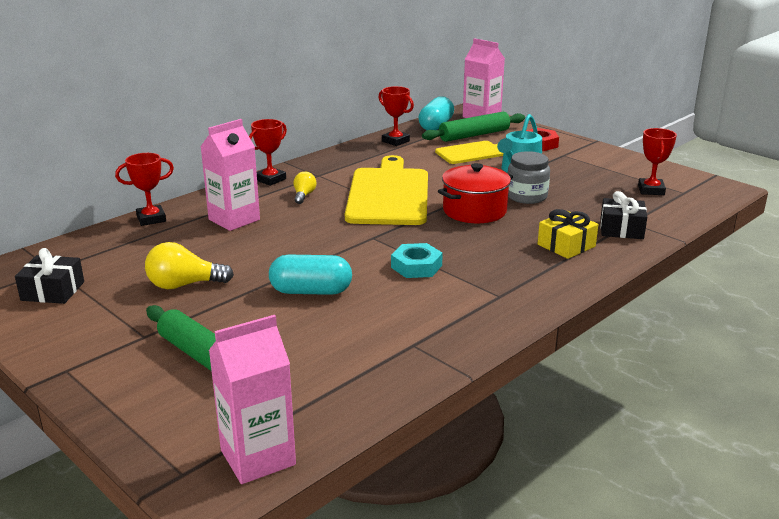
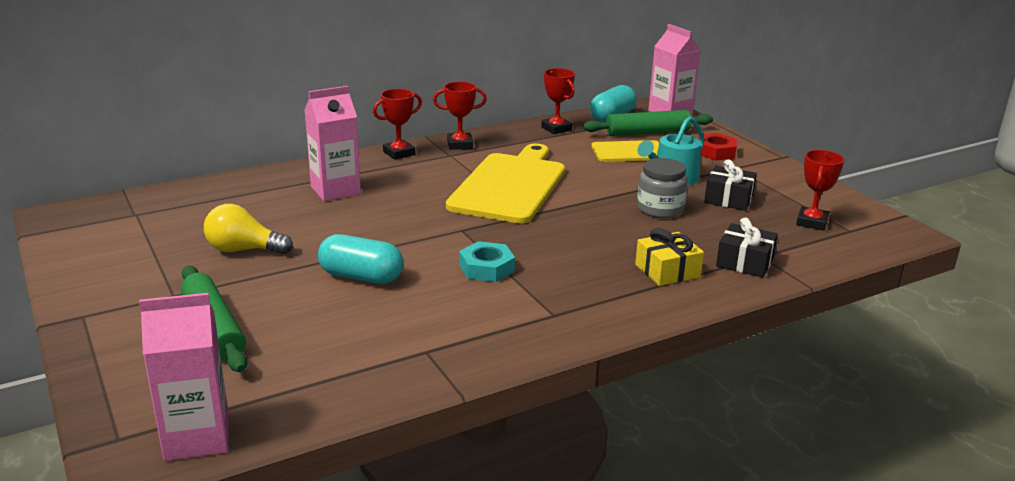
camera: 15 degrees right, 0 degrees up
black gift [15,248,84,304] -> black gift moved to [704,159,757,211]
red trophy [115,153,174,226] -> red trophy moved to [433,82,487,150]
yellow light bulb [294,172,316,204] -> none
red pot [438,163,513,223] -> none

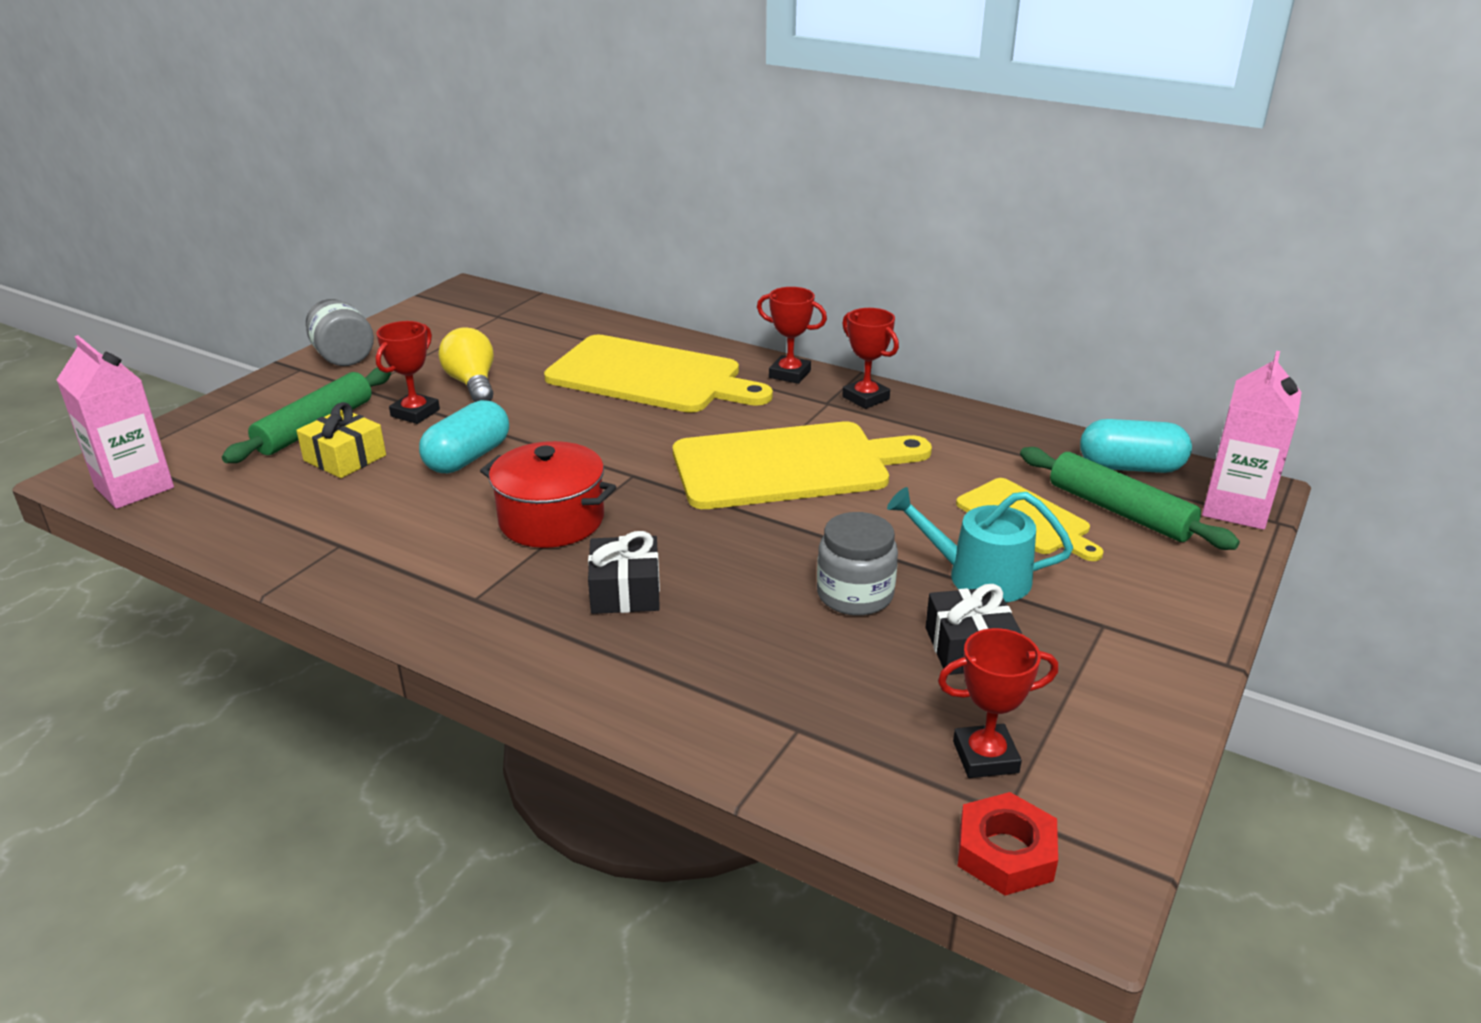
camera: 60 degrees right, 5 degrees up
pink carton [304,86,361,201] -> yellow cutting board [544,335,773,413]
turquoise capsule [318,234,403,284] -> turquoise capsule turned 45 degrees clockwise [419,400,509,473]
turquoise nut [459,241,515,282] -> red pot [480,441,616,548]
red trophy [541,68,575,134] -> red trophy moved to [376,321,440,424]
yellow gift [635,228,704,286] -> yellow gift moved to [296,402,386,478]
red nut [698,133,737,161] -> red nut moved to [958,792,1058,896]
black gift [716,217,778,278] -> black gift moved to [588,531,660,614]
none -> grey jar [306,299,374,366]

